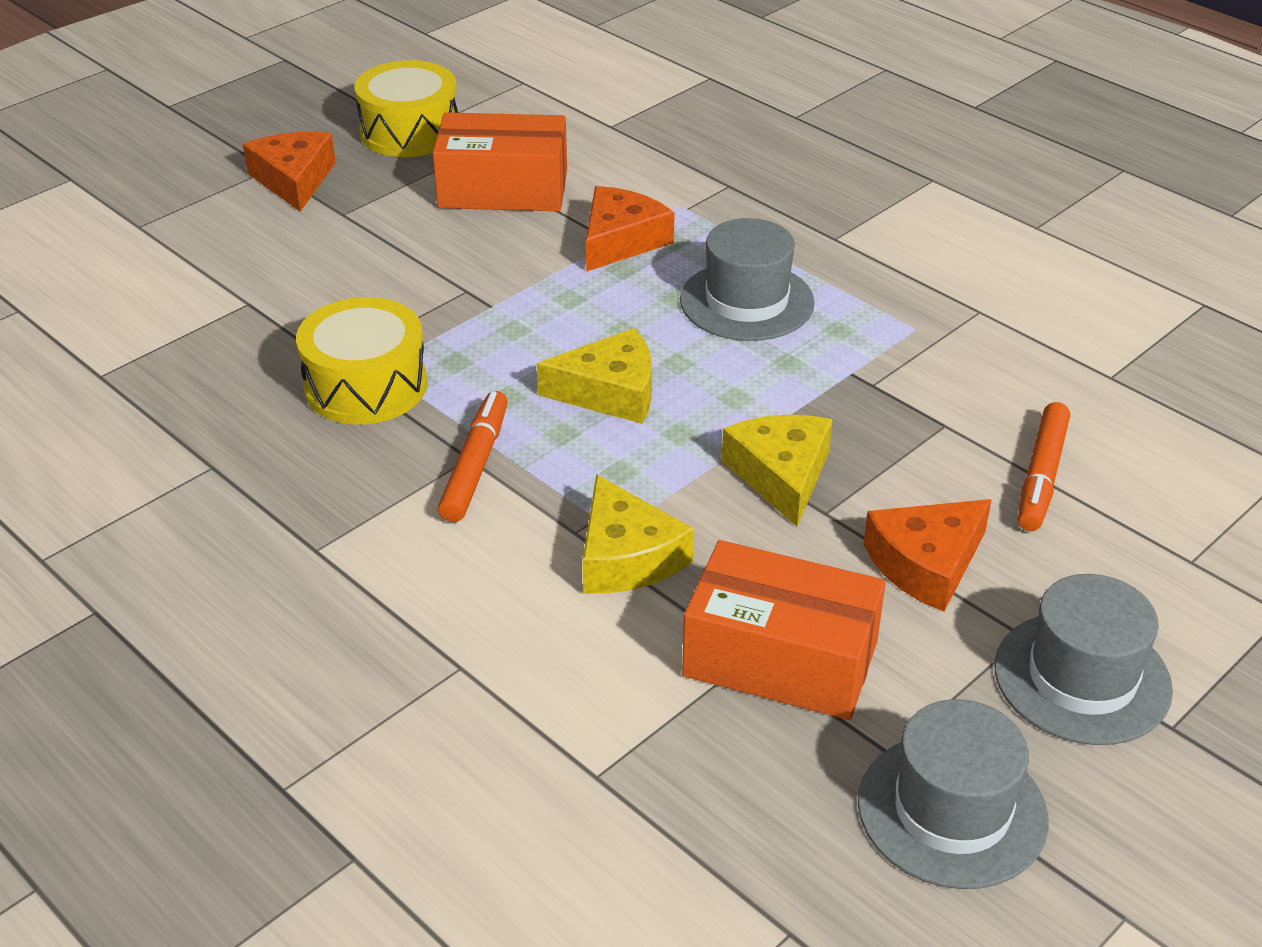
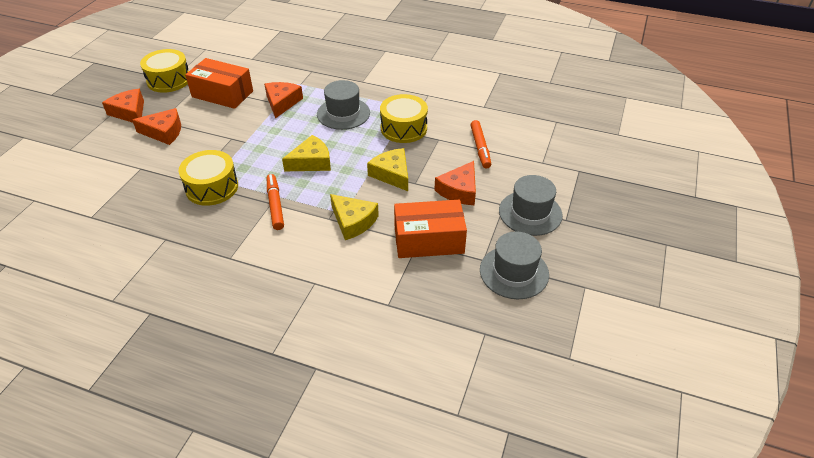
camera: 25 degrees left, 5 degrees up
orange box [433,112,567,211] -> orange box turned 45 degrees clockwise [185,58,253,109]
none -> orange cheese [132,108,181,145]
none -> yellow drum [380,94,428,143]

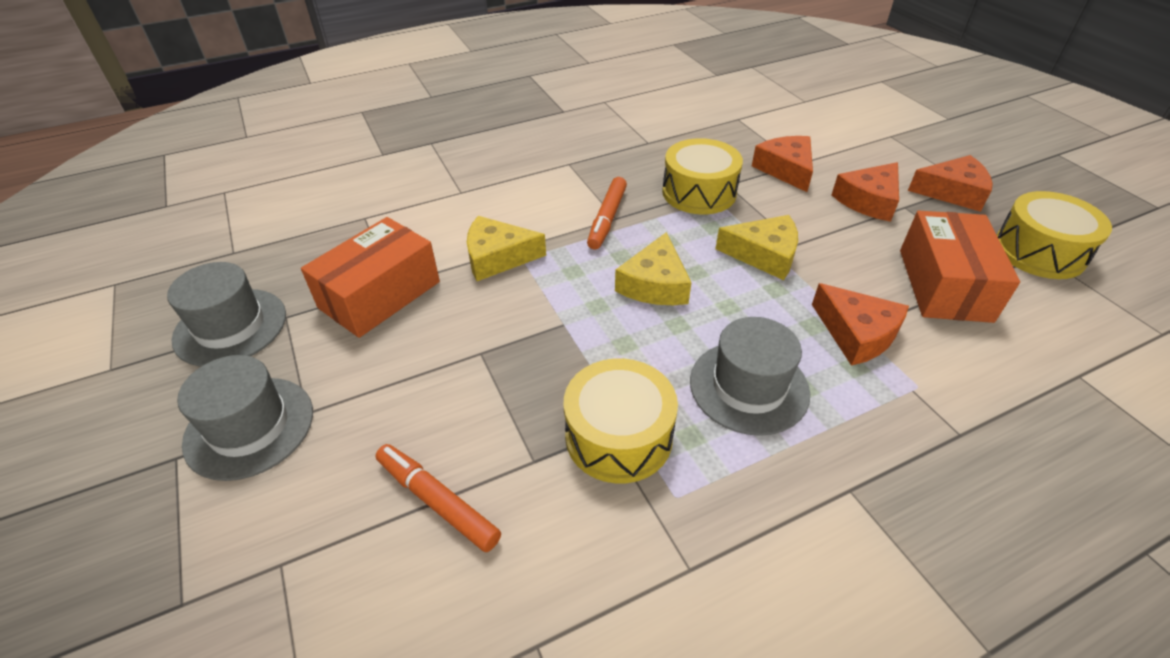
camera: 135 degrees right, 0 degrees up
orange box [185,58,253,109] -> orange box turned 60 degrees counterclockwise [900,211,1020,323]
orange marker [267,174,284,230] -> orange marker turned 75 degrees clockwise [587,177,627,250]
yellow cheese [367,148,408,191] -> yellow cheese moved to [715,215,798,280]
orange cheese [435,161,476,205] -> orange cheese moved to [752,136,813,192]

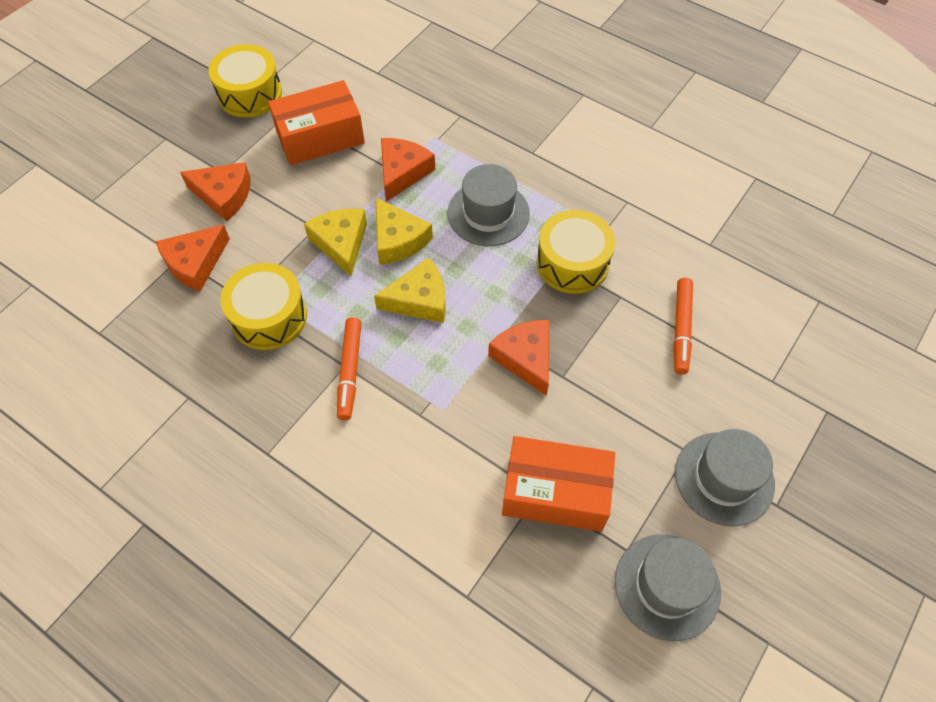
camera: 120 degrees left, 15 degrees up
yellow cheese [467,216,546,281] -> yellow cheese moved to [375,197,433,265]
orange marker [587,177,627,250] -> orange marker turned 105 degrees clockwise [337,317,361,420]
orange cheese [908,155,993,212] -> orange cheese moved to [488,320,549,396]

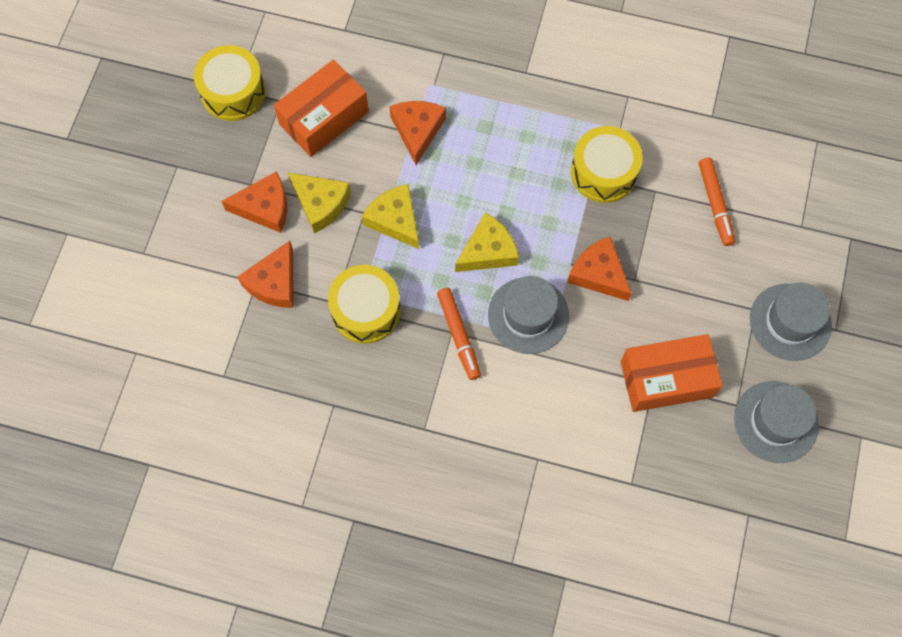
camera: 20 degrees left, 10 degrees up
yellow cheese [375,197,433,265] -> yellow cheese moved to [288,173,351,234]
grey hat [448,164,530,246] -> grey hat moved to [488,276,569,354]

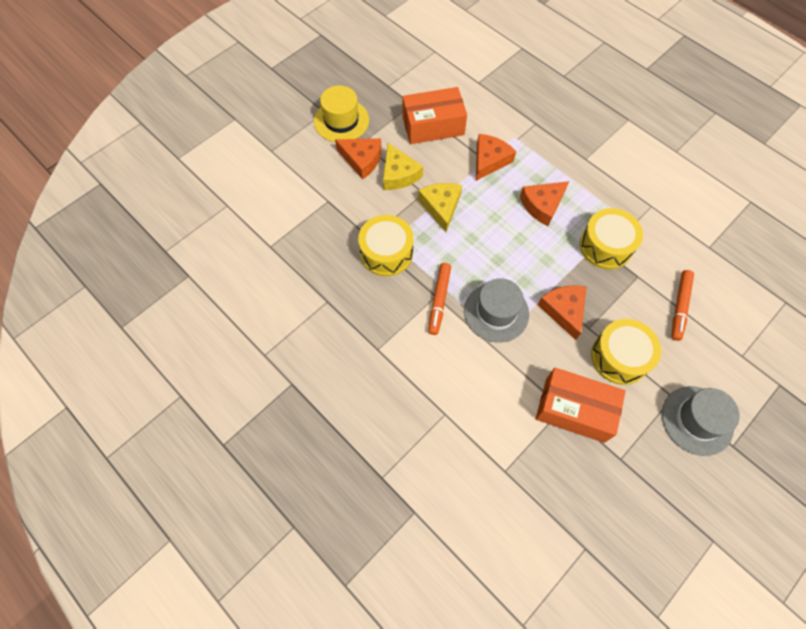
camera: 30 degrees right, 5 degrees down
yellow drum [194,45,266,121] -> yellow drum moved to [591,319,661,385]
orange cheese [238,241,293,308] -> orange cheese moved to [520,181,569,226]
yellow cheese [455,212,519,272] -> none
grey hat [734,381,819,463] -> none
none -> yellow hat [314,85,369,142]

